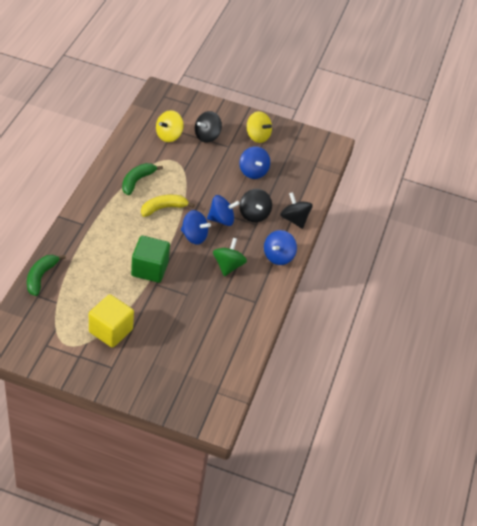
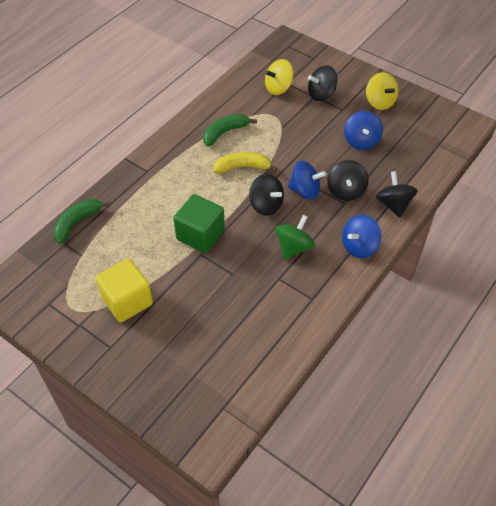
camera: 25 degrees right, 5 degrees up
blue spinning top [181,210,211,245] -> black spinning top [249,174,284,216]

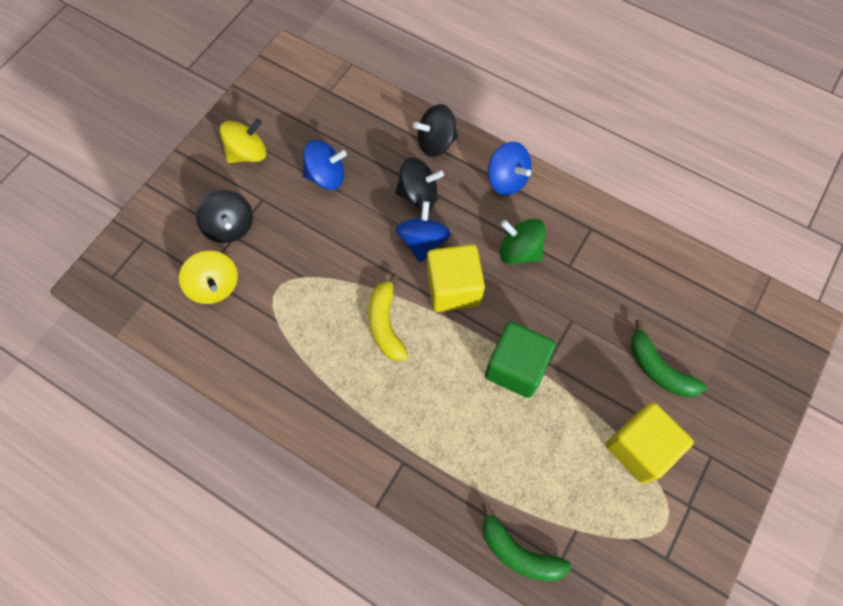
camera: 95 degrees left, 15 degrees up
green banana [203,114,257,147] -> green banana moved to [631,320,707,397]
black spinning top [249,174,284,216] -> yellow cube [427,244,485,312]

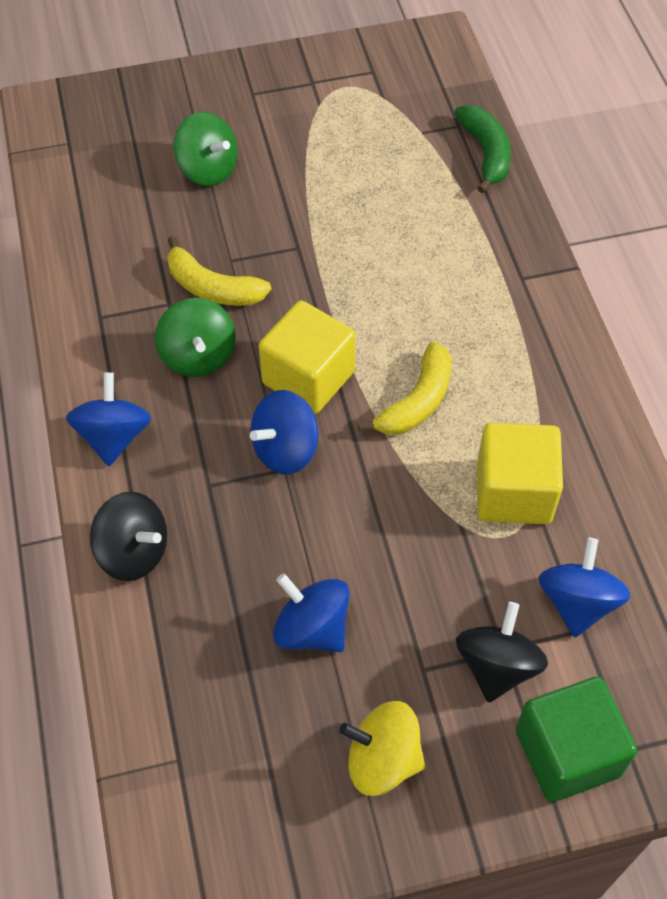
camera: 135 degrees left, 10 degrees down
yellow spinning top [179,251,238,304] -> blue spinning top [538,538,630,638]
black spinning top [395,157,444,209] -> none
green cube [485,322,556,398] -> green cube moved to [516,676,638,802]
yellow cube [605,403,694,484] -> yellow cube moved to [477,422,563,524]
green banana [631,320,707,397] -> green spinning top [174,112,238,186]
none -> yellow banana [167,236,271,306]

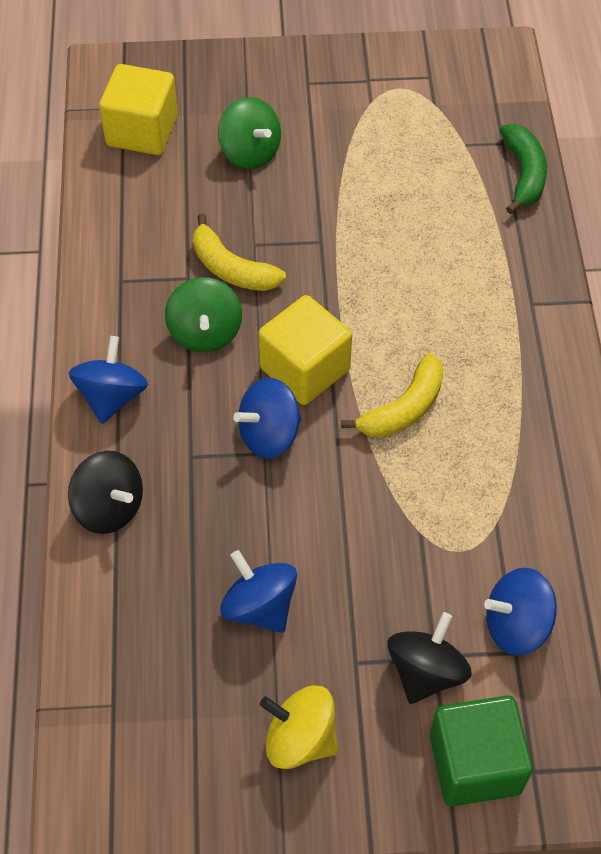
camera: 10 degrees right, 0 degrees up
yellow cube [477,422,563,524] -> yellow cube moved to [99,64,178,155]
blue spinning top [538,538,630,638] -> blue spinning top turned 120 degrees counterclockwise [484,568,557,656]

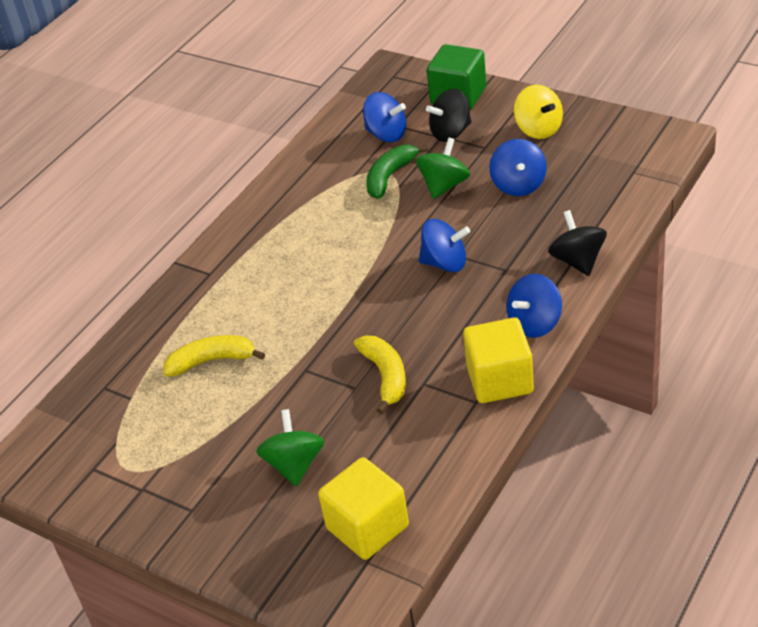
camera: 140 degrees left, 15 degrees down
green spinning top [165,277,242,352] -> green spinning top moved to [416,138,470,199]
yellow cube [258,295,352,405] -> yellow cube moved to [463,317,534,403]
yellow banana [341,353,444,438] -> yellow banana moved to [163,335,265,377]
green banana [500,124,547,214] -> green banana moved to [366,145,428,199]

